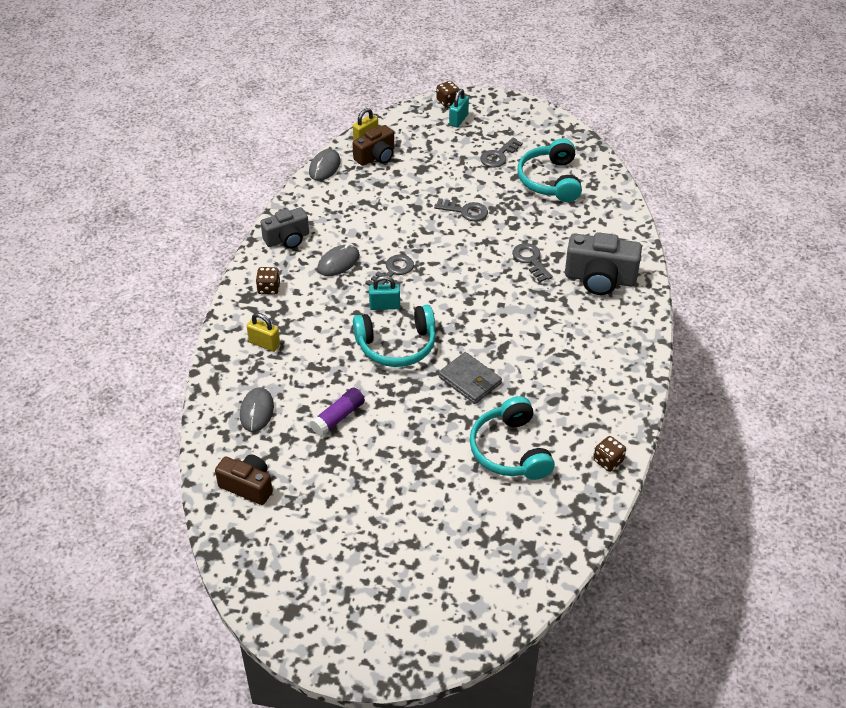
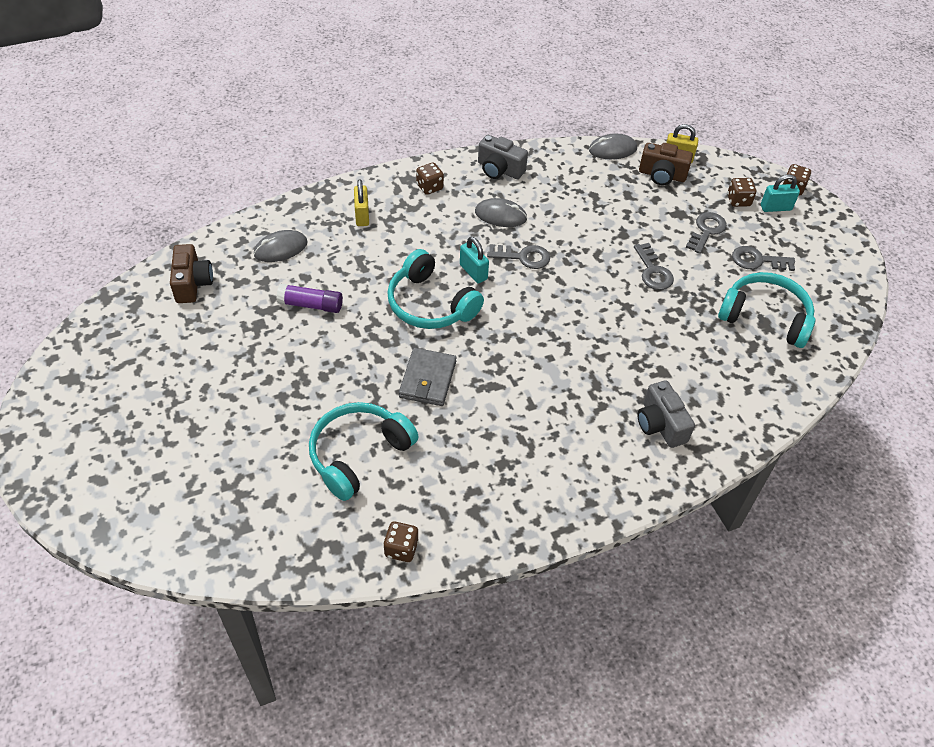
camera: 55 degrees right, 5 degrees up
grey key [512,243,553,282] -> grey key moved to [686,212,727,254]
turquoise headphones [517,139,582,202] -> turquoise headphones turned 60 degrees clockwise [718,272,815,348]
grey camera [565,232,642,295] -> grey camera [637,380,695,448], size x0.66
none -> brown dice [727,178,756,207]

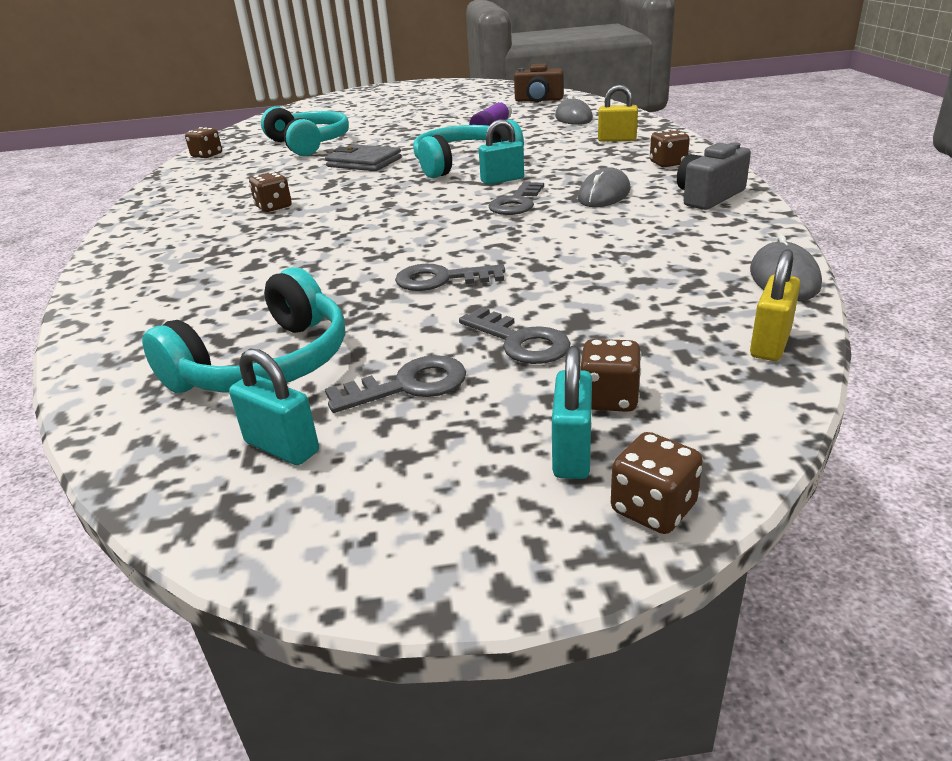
camera: 110 degrees right, 20 degrees down
grey camera [637,380,695,448] -> none
brown camera [639,143,693,185] -> none
grey key [732,246,795,271] -> grey key turned 45 degrees clockwise [325,355,466,413]
none -> turquoise padlock [229,349,319,465]
none -> brown dice [249,171,292,212]

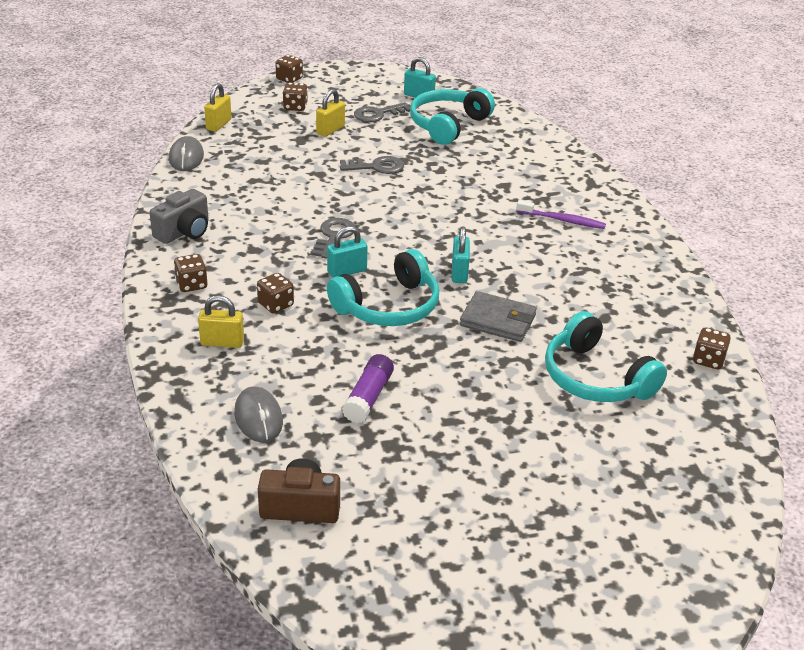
camera: 170 degrees right, 5 degrees up
brown dice [249,171,292,212] -> brown dice moved to [257,273,294,313]
grey key [459,307,571,364] -> yellow padlock [316,89,345,137]
turquoise padlock [552,346,592,479] -> turquoise padlock moved to [452,226,470,283]
grey mouse [578,167,631,207] -> none
none -> purple toothbrush [516,200,606,229]

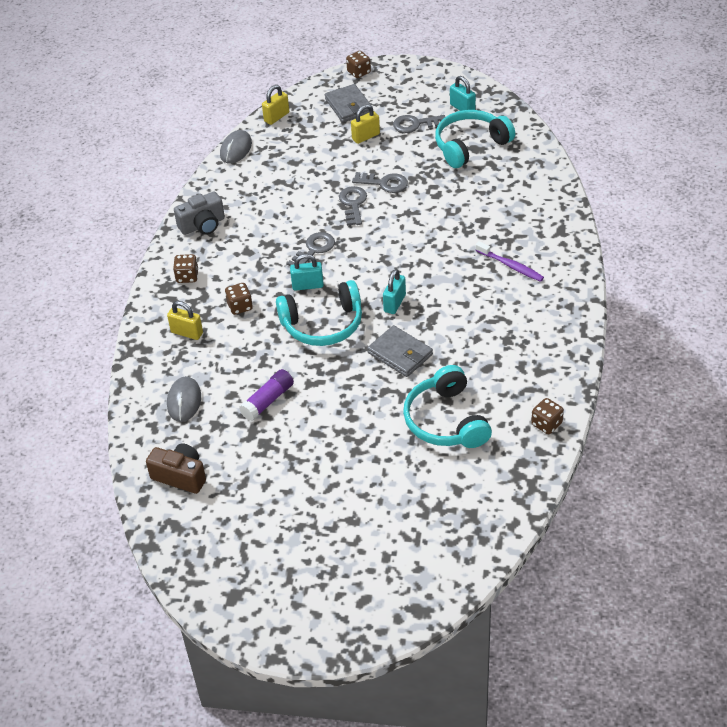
camera: 25 degrees right, 10 degrees up
brown dice [283,82,308,111] -> grey wallet [325,84,372,122]
none -> grey key [339,186,367,226]

